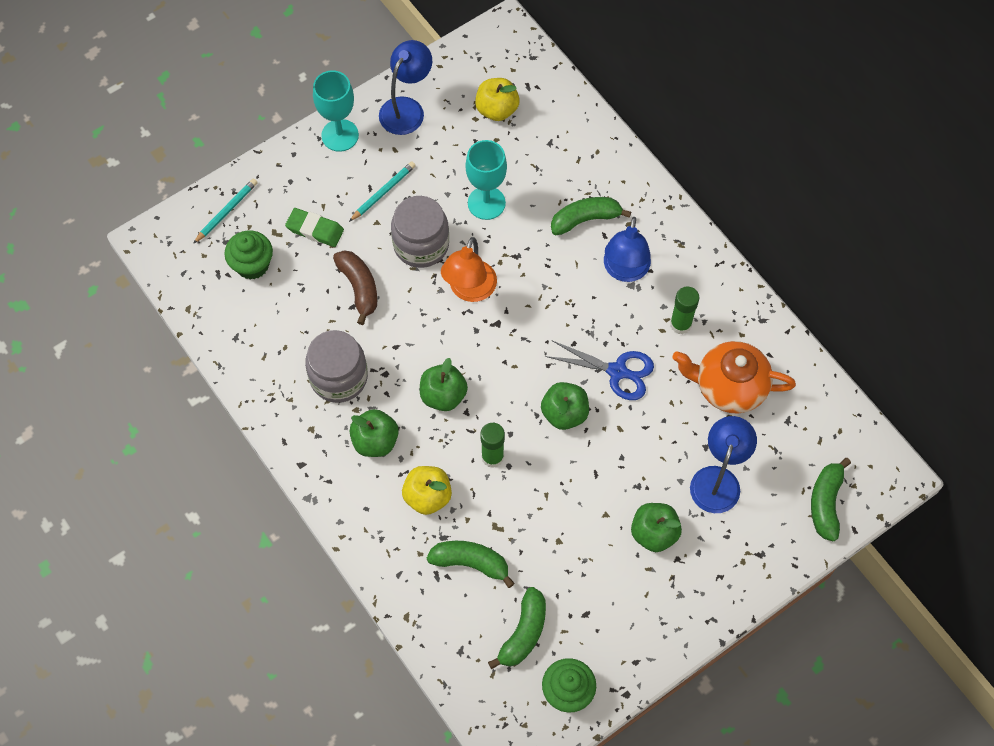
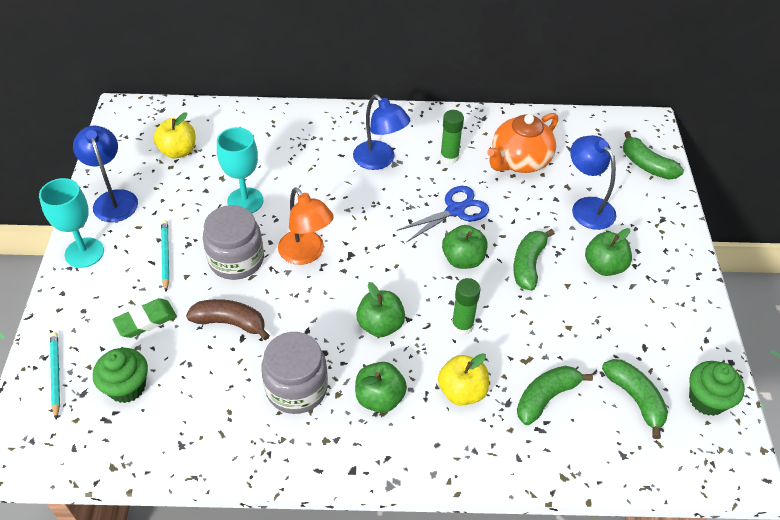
camera: 55 degrees left, 15 degrees down
green banana [551,197,631,235] -> green banana moved to [513,229,555,291]

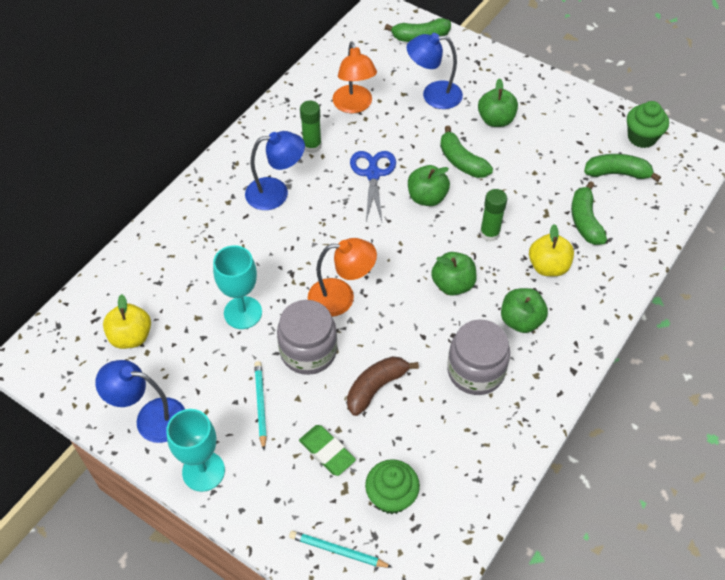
camera: 55 degrees left, 5 degrees up
green eraser [113,298,177,338] -> green eraser turned 45 degrees counterclockwise [299,425,356,476]
turquoise pencil [161,220,169,291] -> turquoise pencil turned 60 degrees clockwise [254,361,267,450]
orange teapot [487,113,558,173] -> orange lamp [332,41,377,113]

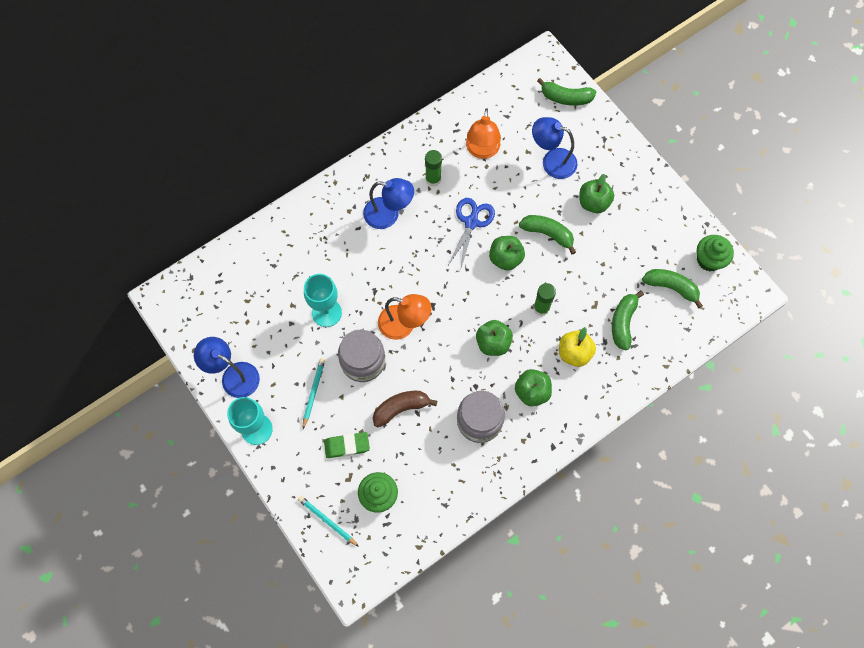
camera: 20 degrees right, 15 degrees up
yellow apple [103,294,151,349] -> none
green eraser [299,425,356,476] -> green eraser turned 75 degrees counterclockwise [324,432,370,458]
green banana [440,126,493,178] -> green banana turned 135 degrees clockwise [519,215,576,255]

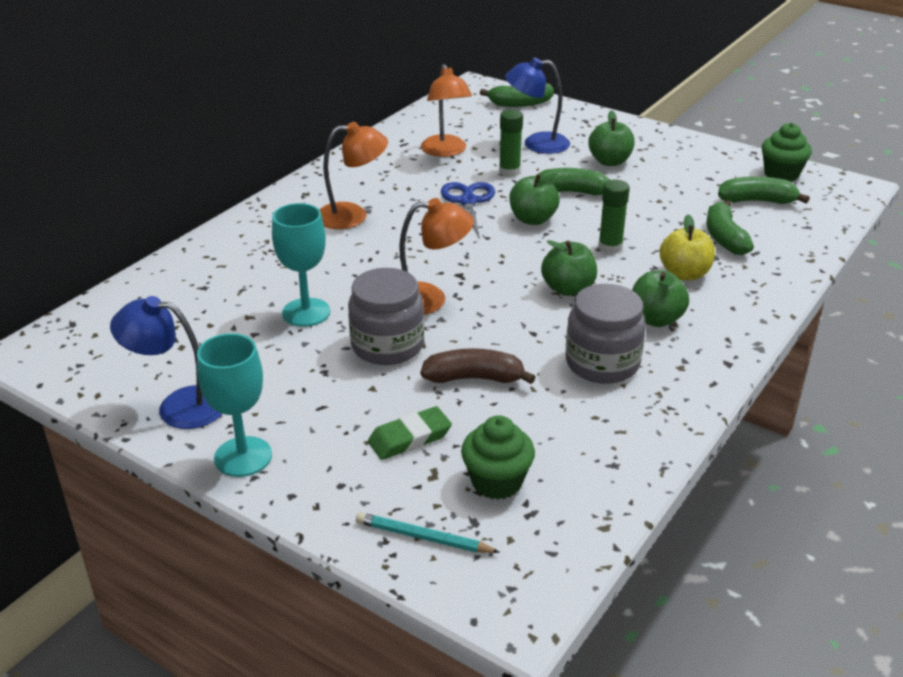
camera: 20 degrees left, 35 degrees down
turquoise pencil [303,358,325,429] -> none
blue lamp [363,178,414,229] -> orange lamp [320,122,388,229]
brown banana [373,391,437,427] -> brown banana turned 45 degrees clockwise [421,348,536,384]
green glue stick [425,150,442,187] -> green glue stick moved to [499,109,523,177]

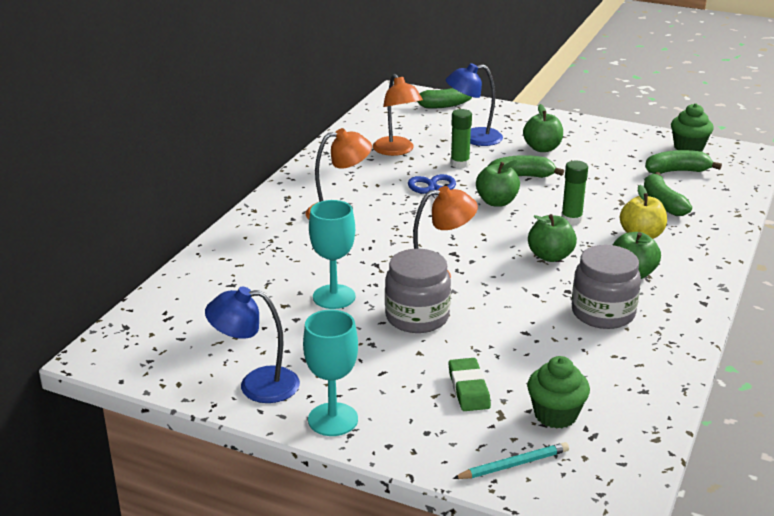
camera: 10 degrees left, 5 degrees down
turquoise pencil [356,512,500,553] -> turquoise pencil turned 150 degrees clockwise [453,442,569,479]
green eraser [368,406,452,460] -> green eraser turned 60 degrees counterclockwise [449,358,491,411]
brown banana [421,348,536,384] -> none

